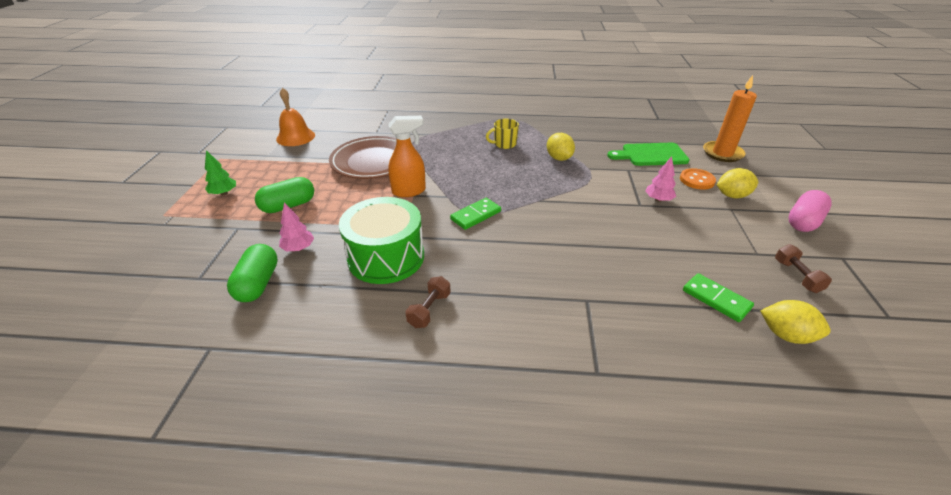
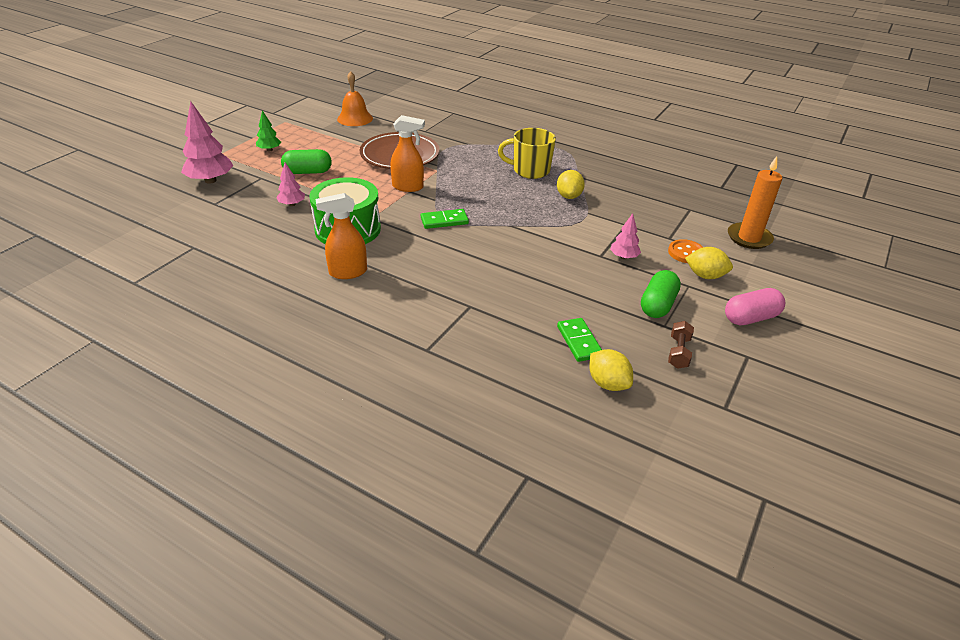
camera: 25 degrees right, 0 degrees up
green capsule [227,244,278,302] -> green capsule moved to [641,270,681,318]
brown dumbbell [405,276,451,328] -> orange spray bottle [315,193,367,279]
yellow mug [486,119,519,149] -> yellow mug [498,128,556,179], size x1.62
green cutting board [607,143,690,166] -> none
none -> pink tree [181,101,234,184]

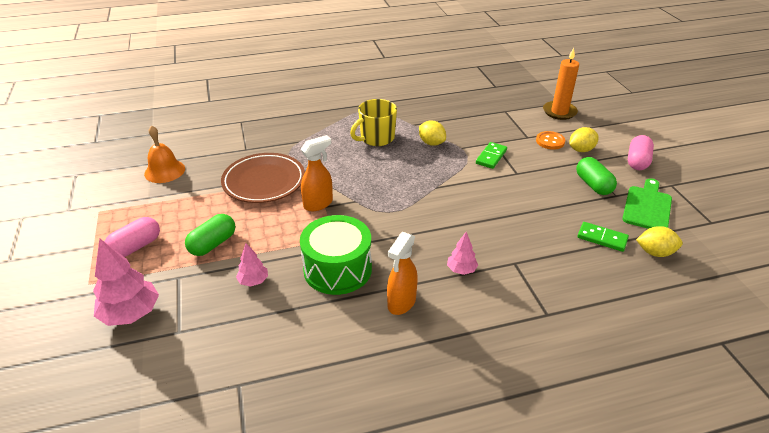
camera: 45 degrees left, 0 degrees up
green tree [256,110,281,151] -> pink capsule [105,217,160,257]
green domino [421,209,469,229] -> green domino moved to [476,142,507,169]
pink tree [610,213,641,259] -> pink tree moved to [447,232,478,275]
brown dumbbell [668,321,694,369] -> green cutting board [622,178,672,229]

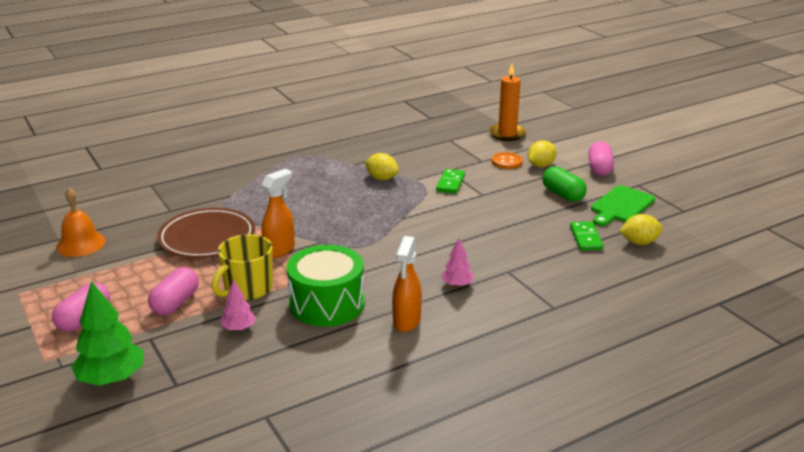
camera: 15 degrees left, 10 degrees down
pink tree [93,238,159,326] -> green tree [71,281,144,386]
green capsule [185,214,235,256] -> pink capsule [148,267,199,315]
yellow mug [350,99,397,146] -> yellow mug moved to [211,234,273,300]
green domino [577,222,629,252] -> green domino turned 75 degrees clockwise [570,222,603,250]
green cutting board [622,178,672,229] -> green cutting board turned 150 degrees counterclockwise [591,185,655,226]

